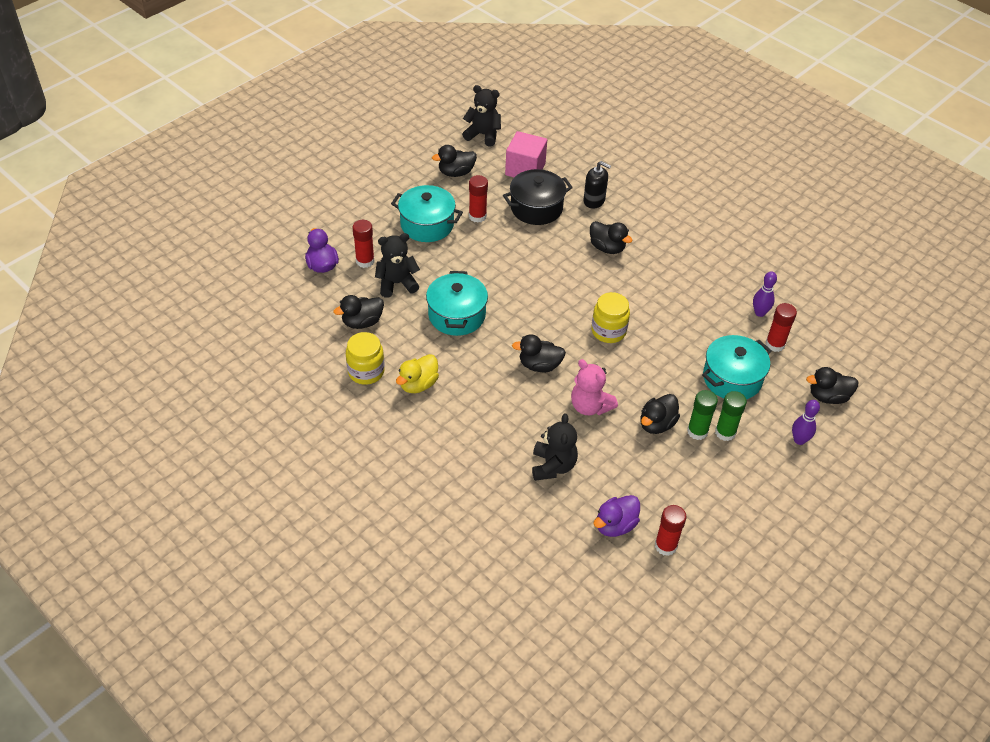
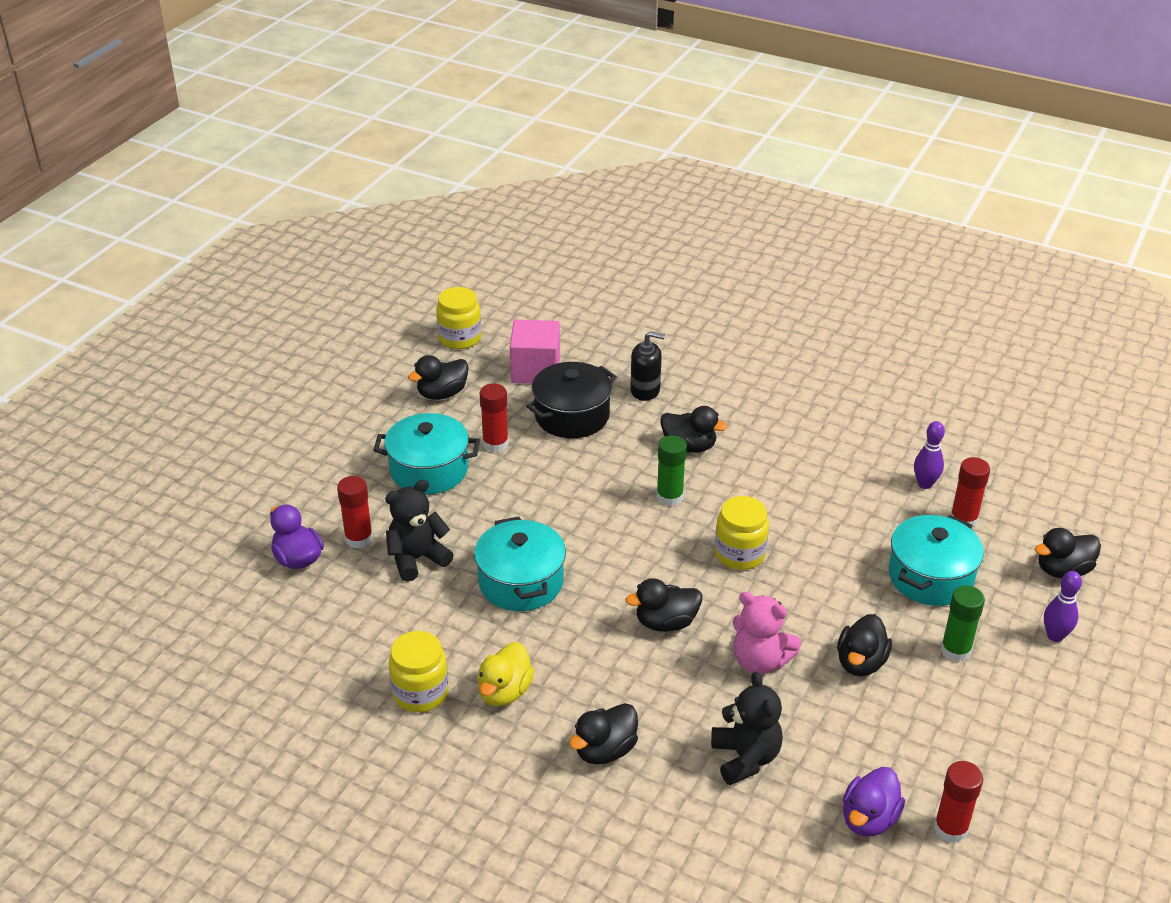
camera: 15 degrees left, 10 degrees down
black duck [334,295,384,329] -> black duck moved to [569,703,638,764]
black teddy bear [462,85,501,147] -> yellow jar [436,287,481,349]
green glue stick [687,390,718,440] -> green glue stick moved to [657,435,687,506]

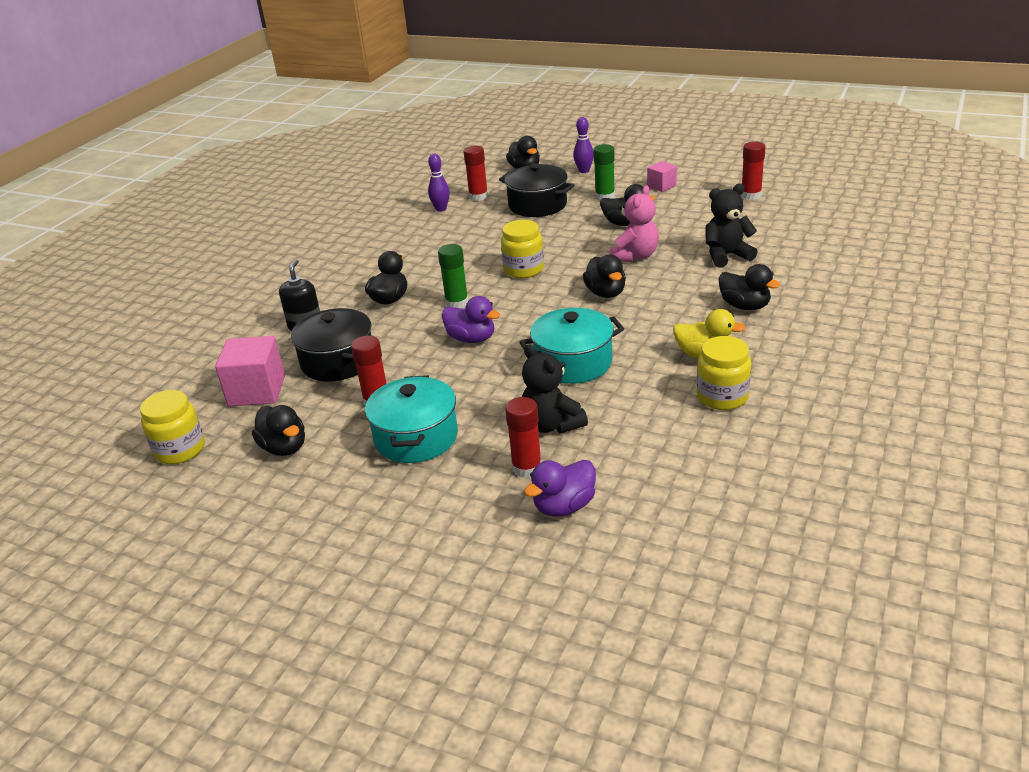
camera: 90 degrees left, 5 degrees down
purple duck [843,767,905,836] -> purple duck moved to [442,296,500,343]
turquoise pot [889,515,984,606] -> black pot [499,163,574,217]
none -> pink cube [647,161,677,192]

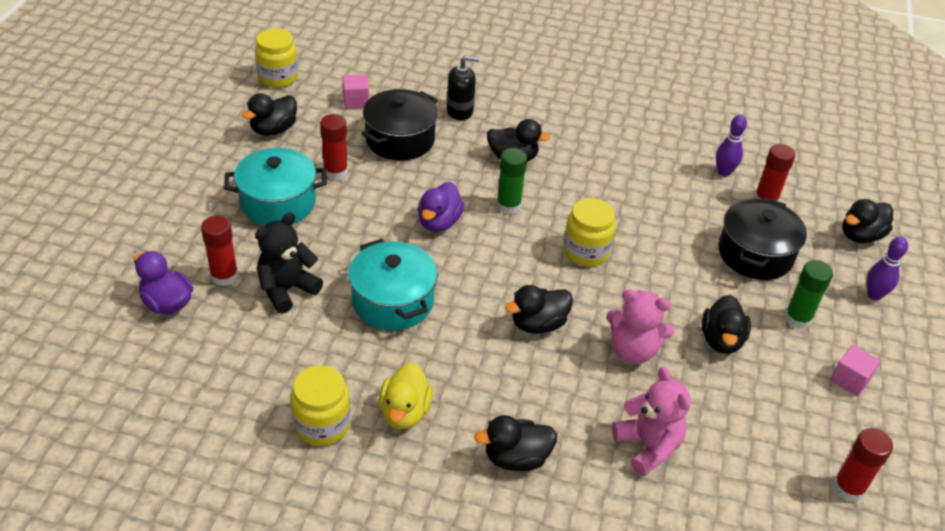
camera: 75 degrees right, 10 degrees up
pink cube [215,336,285,406] -> pink cube [343,74,369,109], size x0.56
black teddy bear [706,183,757,268] -> pink teddy bear [612,367,691,476]
black duck [719,264,780,310] -> black duck turned 45 degrees clockwise [474,415,557,471]

